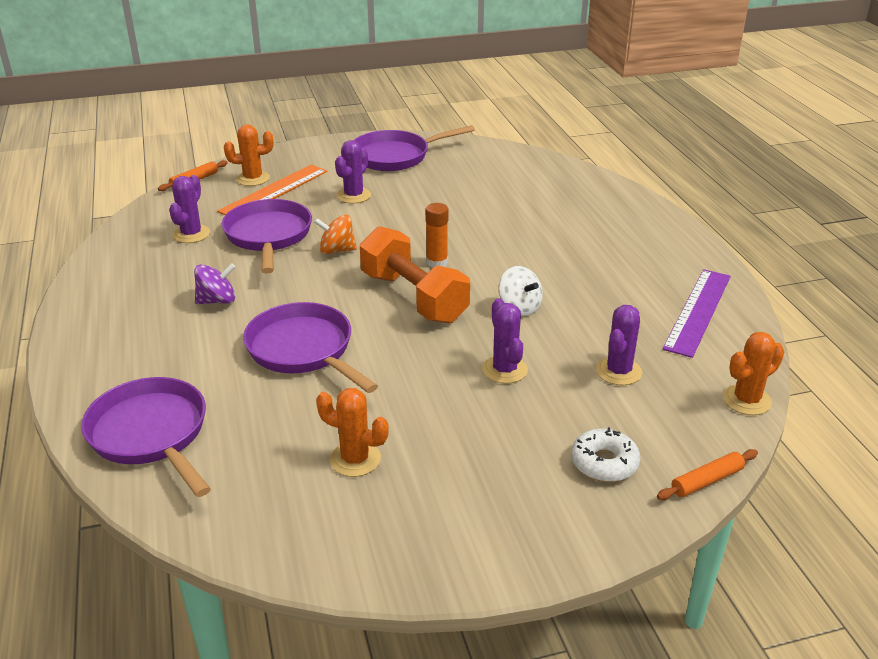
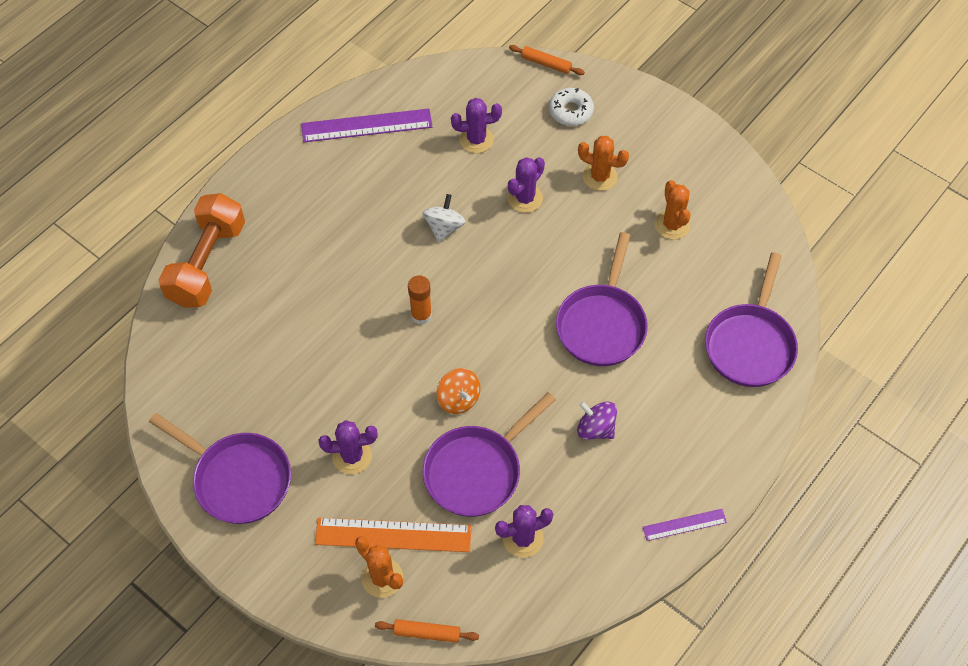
camera: 125 degrees left, 25 degrees up
orange dumbbell [360,226,470,323] -> orange dumbbell moved to [158,193,245,308]
orange cactus [723,332,784,415] -> orange cactus moved to [578,136,629,191]
none -> purple ruler [643,509,727,541]

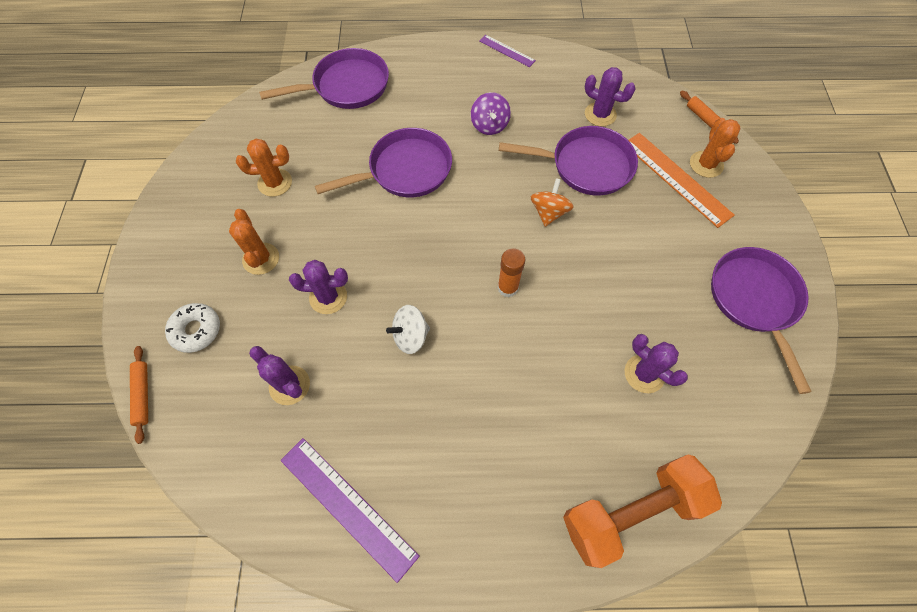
camera: 130 degrees left, 5 degrees up
purple cactus [319,420,378,474] -> purple cactus moved to [625,334,688,393]
orange cactus [654,180,690,239] -> orange cactus turned 45 degrees clockwise [236,139,292,197]

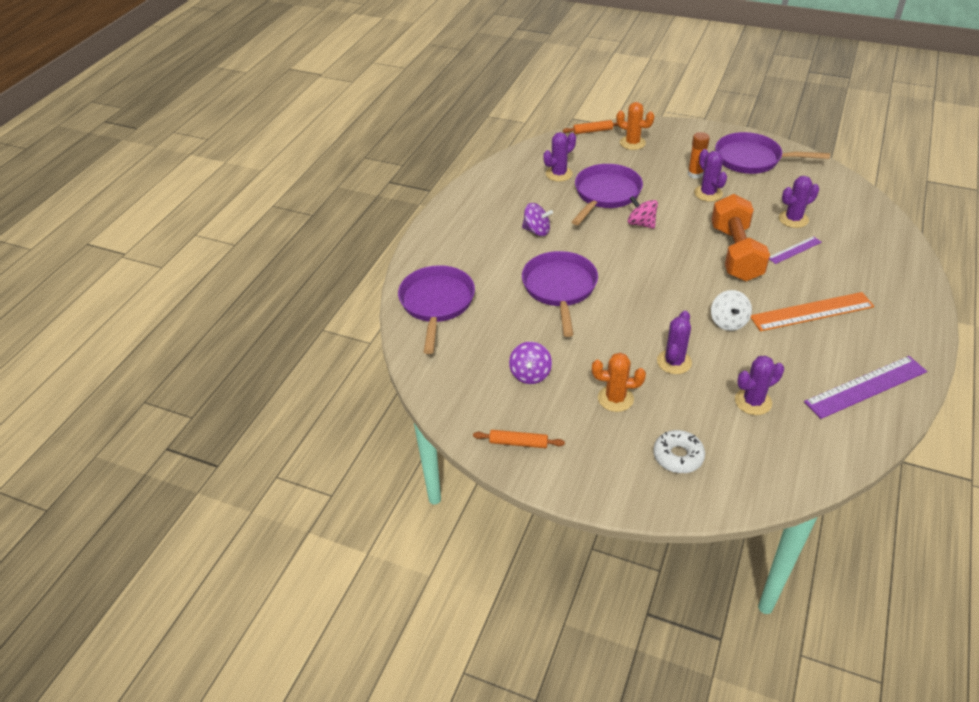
camera: 65 degrees left, 20 degrees down
orange rolling pin [130,346,148,444] -> orange rolling pin moved to [473,430,565,448]
orange cactus [236,139,292,197] -> purple spinning top [509,341,552,384]
purple ruler [479,35,536,67] -> purple ruler moved to [769,236,822,264]
orange glue stick [498,248,525,297] -> orange glue stick moved to [688,132,710,179]
orange spinning top [531,178,574,227] -> pink spinning top [628,196,658,229]
orange dumbbell [563,455,722,568] -> orange dumbbell moved to [711,194,770,281]
orange ruler [628,133,734,228] -> orange ruler moved to [750,292,874,331]
none -> purple cactus [694,149,727,202]

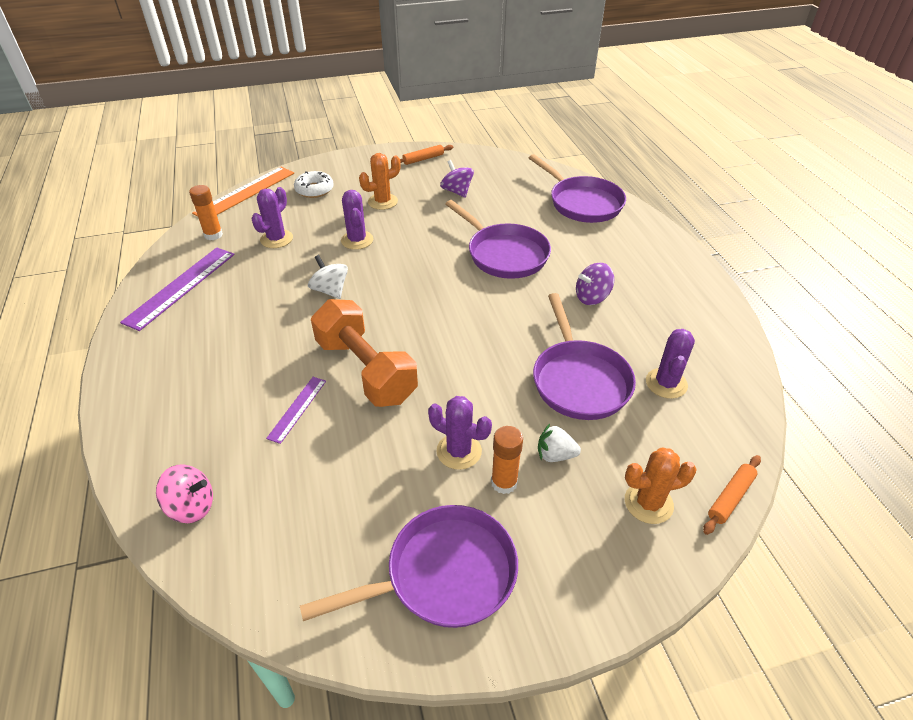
camera: 140 degrees right, 0 degrees up
pink spinning top [628,196,658,229] -> pink spinning top moved to [156,464,213,523]
orange ruler [750,292,874,331] -> orange ruler moved to [192,167,294,217]
purple cactus [779,176,819,228] -> none
none -> orange glue stick [189,185,223,240]
none -> white strawberry [538,424,581,462]

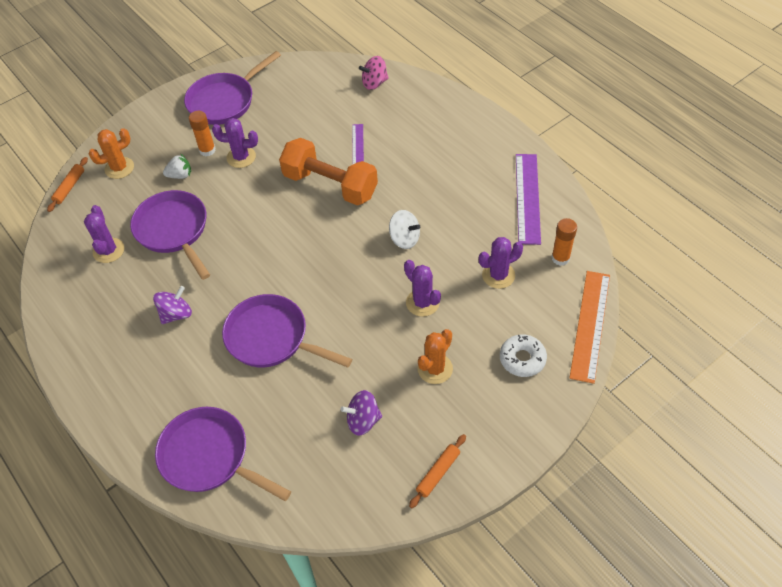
camera: 160 degrees right, 10 degrees up
purple cactus [251,187,293,248] -> purple cactus turned 60 degrees clockwise [479,237,523,289]
purple spinning top [440,160,474,198] -> purple spinning top turned 135 degrees clockwise [340,390,382,436]

